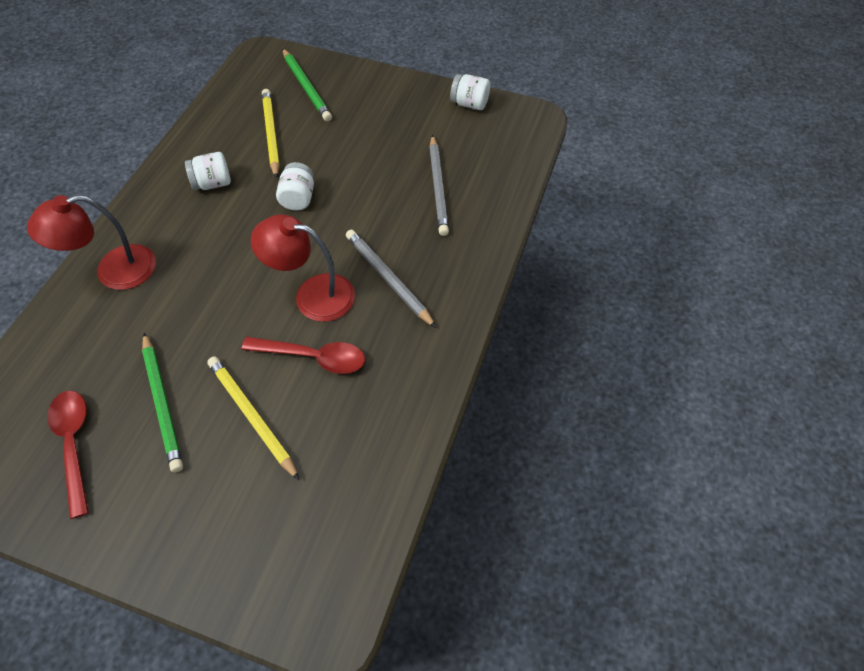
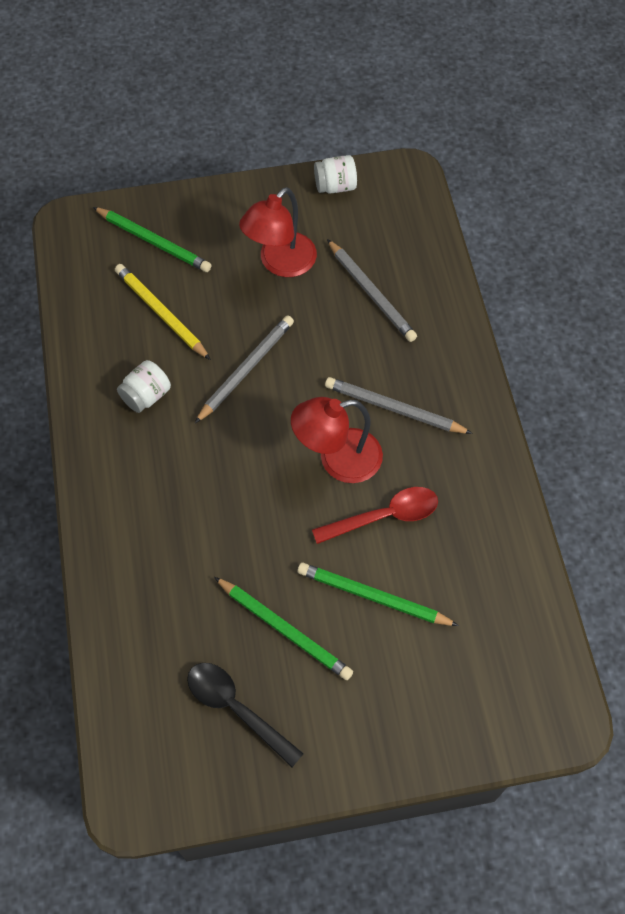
camera: 30 degrees left, 5 degrees up
red lamp [27,195,156,290] -> red lamp moved to [239,187,317,277]
red spoon [47,391,89,519] -> black spoon [187,663,304,767]
yellow pencil [207,357,299,480] -> green pencil [297,563,459,626]
white jar [276,162,314,211] -> grey pencil [195,315,294,423]

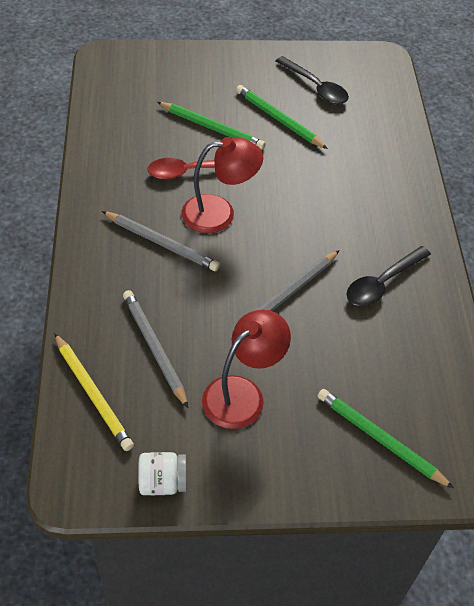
camera: 175 degrees left, 10 degrees down
yellow pencil [115,264,211,360] -> yellow pencil moved to [54,333,134,451]
white jar [117,360,171,413] -> black spoon [346,246,431,306]

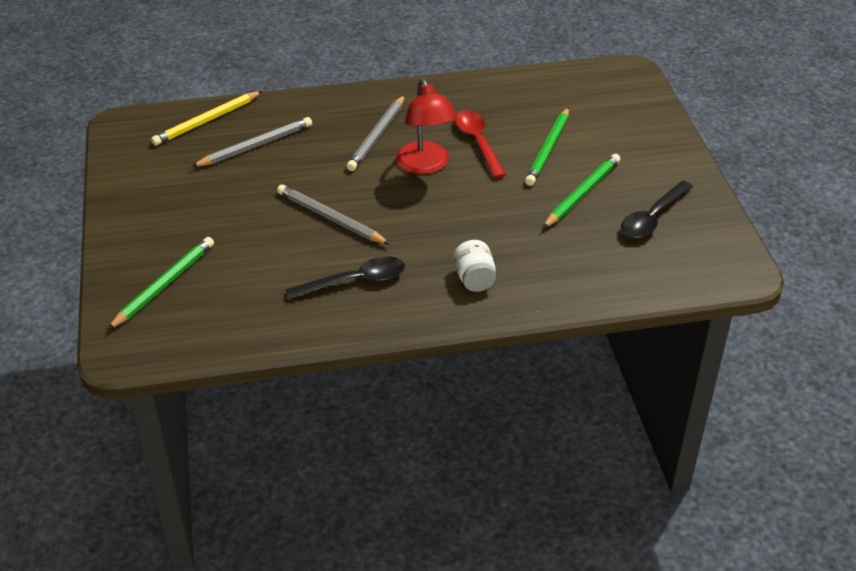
camera: 85 degrees right, 10 degrees down
white jar [138,452,187,495] -> white jar moved to [454,240,496,292]
red lamp [202,310,291,429] -> none
black spoon [346,246,431,306] -> black spoon turned 120 degrees clockwise [285,256,405,300]

